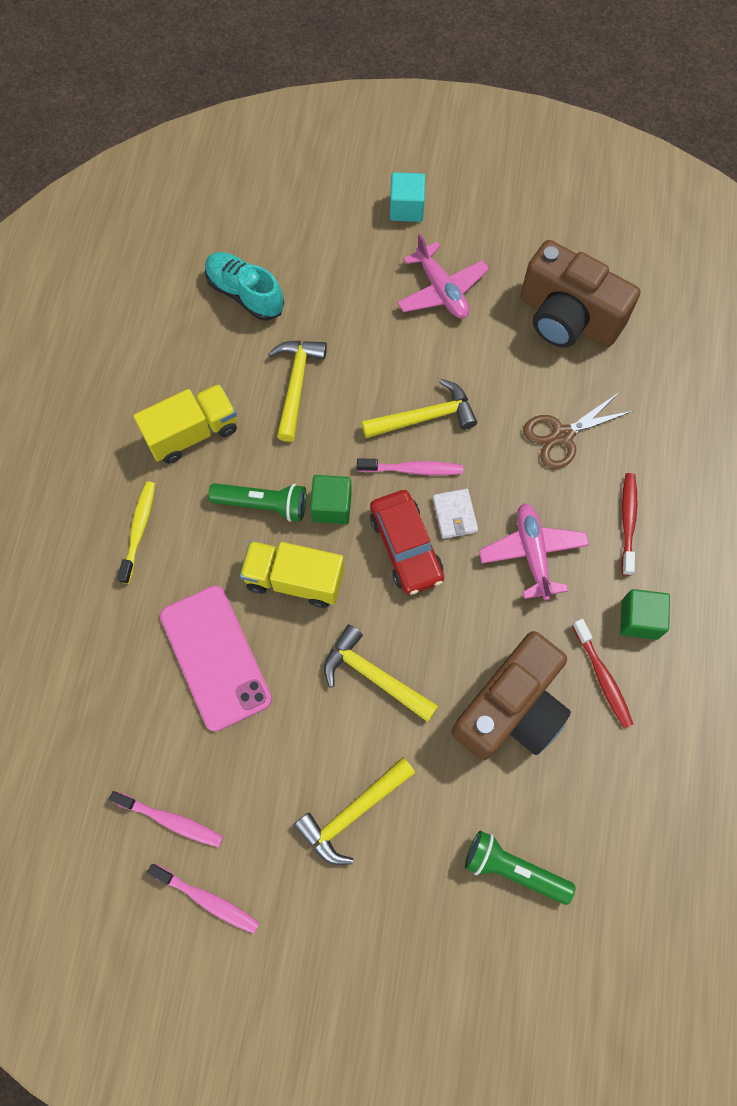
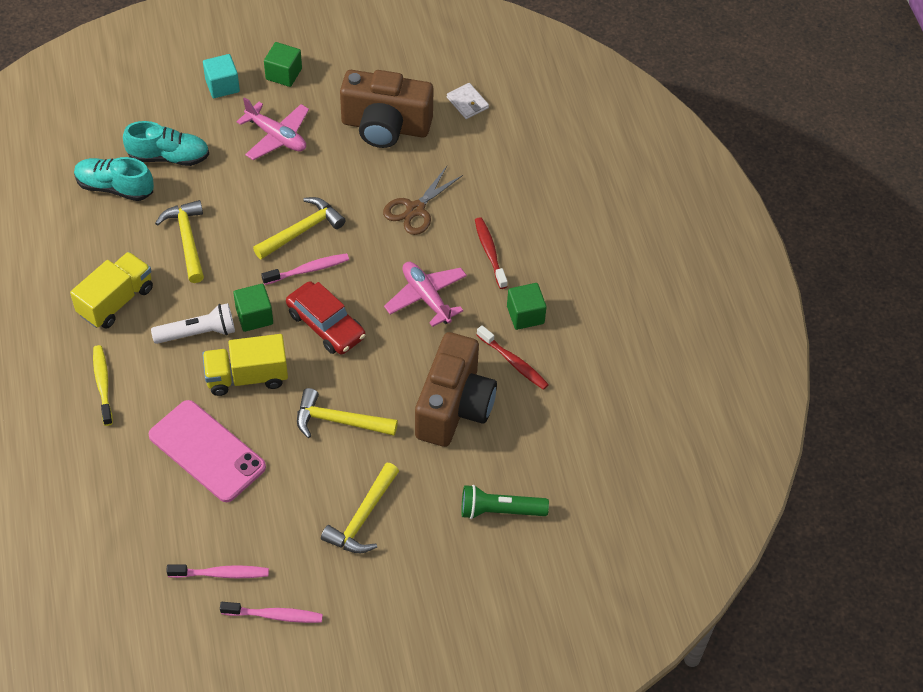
camera: 25 degrees left, 15 degrees down
green flashlight [208,483,306,522] -> white flashlight [151,303,235,344]
white wallet [433,489,478,539] -> white wallet moved to [447,83,489,119]
none -> turquoise shoe [123,121,209,166]
none -> green cube [264,42,302,87]

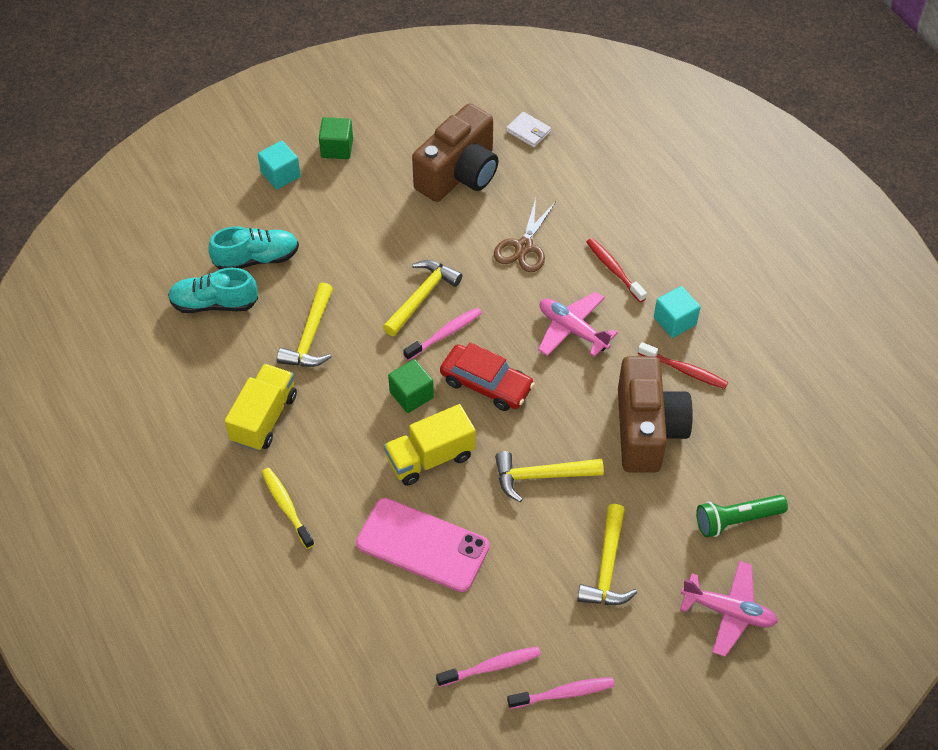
camera: 15 degrees left, 0 degrees up
white flashlight [151,303,235,344] -> none
yellow hammer [155,200,204,283] -> yellow hammer turned 135 degrees counterclockwise [277,282,333,367]
pink plane [237,97,309,160] -> pink plane moved to [680,561,778,657]
brown camera [340,70,434,148] -> brown camera turned 45 degrees counterclockwise [412,103,499,202]
green cube [507,283,546,330] -> turquoise cube [654,286,701,338]

